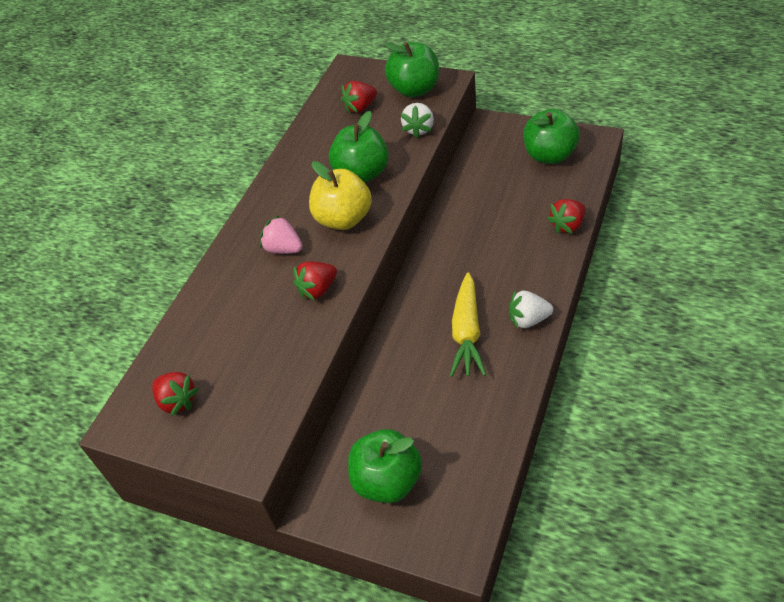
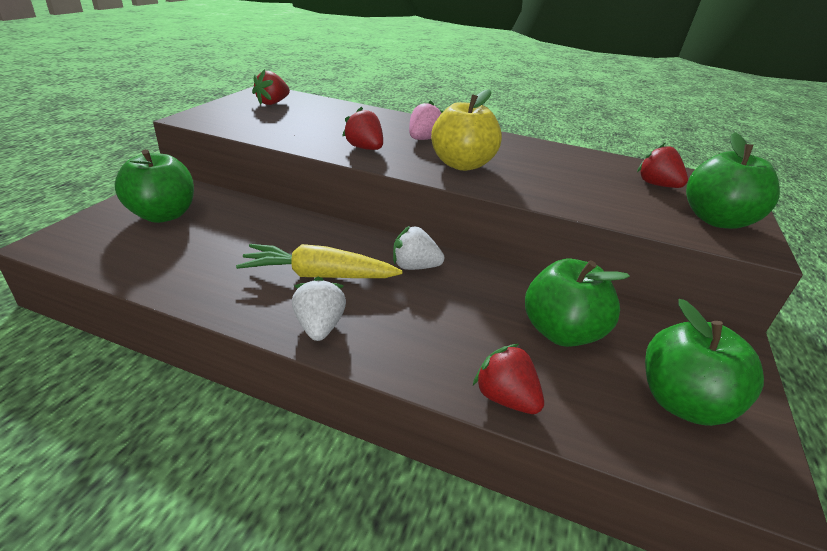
camera: 80 degrees right, 15 degrees down
green apple [329,111,389,183] -> green apple moved to [525,259,630,347]
white strawberry [400,103,434,138] -> white strawberry moved to [393,226,445,270]

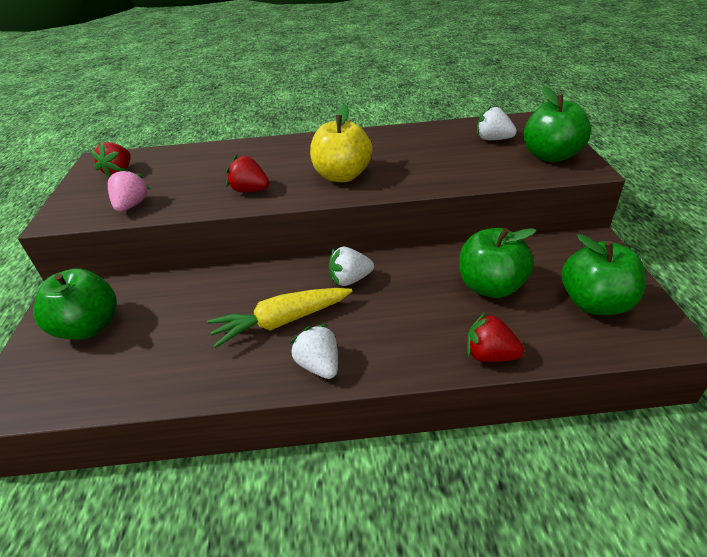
camera: 20 degrees left, 5 degrees up
pink strawberry [409,100,443,140] -> pink strawberry moved to [108,168,150,212]
red strawberry [637,143,688,188] -> white strawberry [477,106,517,140]

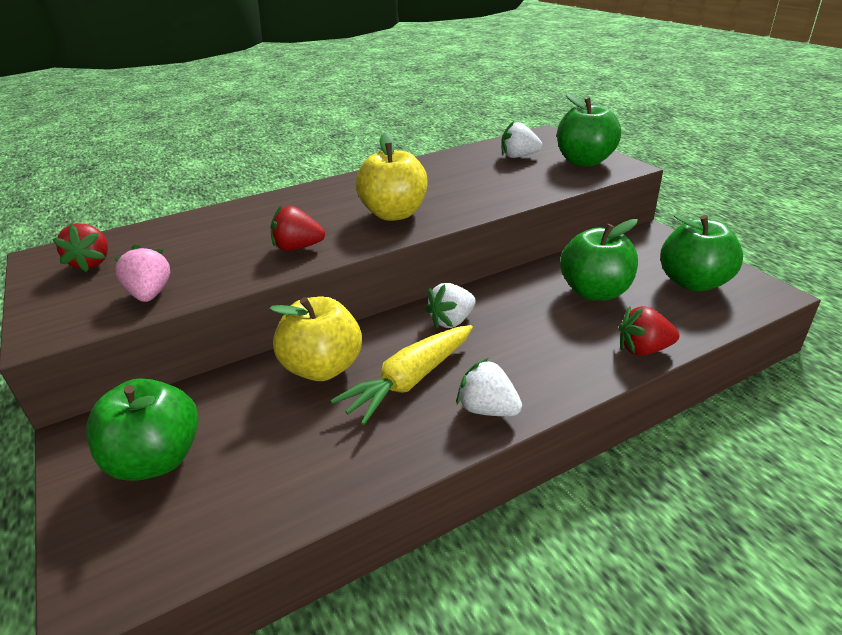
camera: 25 degrees left, 5 degrees down
none -> yellow apple [270,296,362,381]

